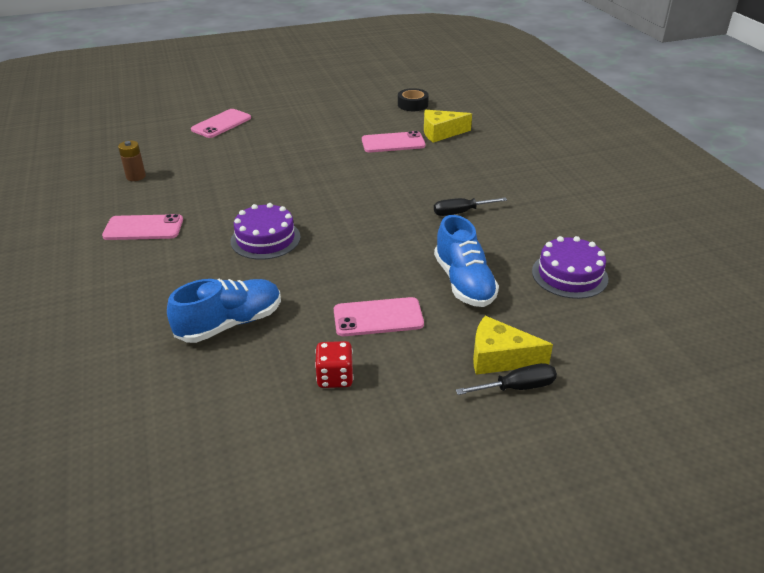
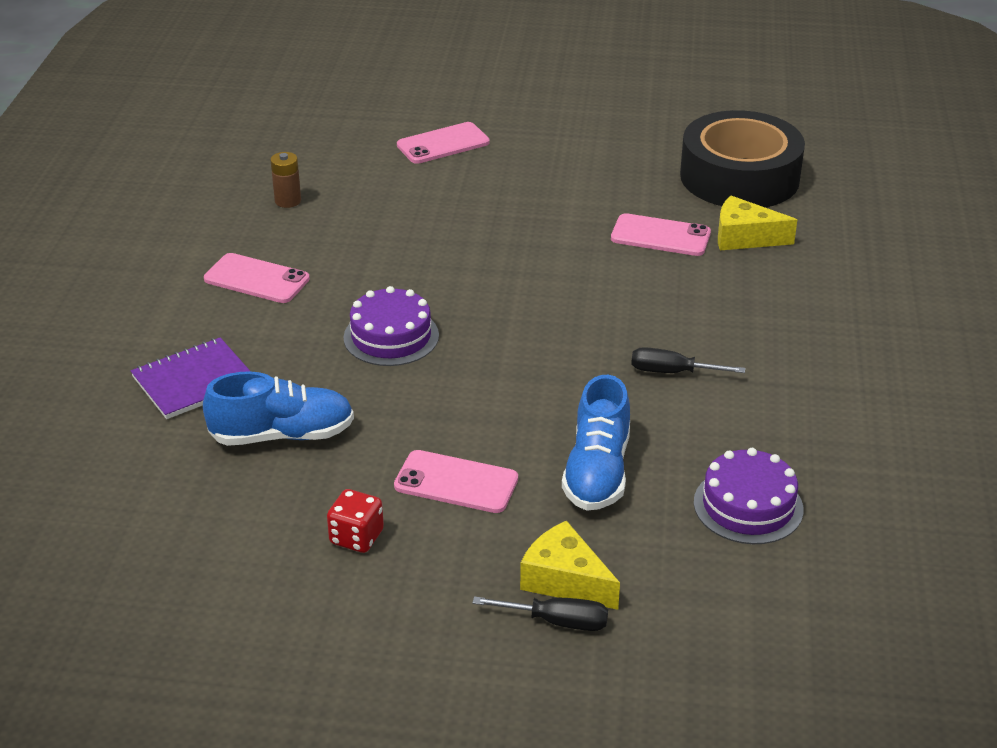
camera: 25 degrees right, 0 degrees up
black tape [398,88,429,111] -> black tape [680,110,805,207], size x2.40
none -> purple notebook [131,337,250,419]

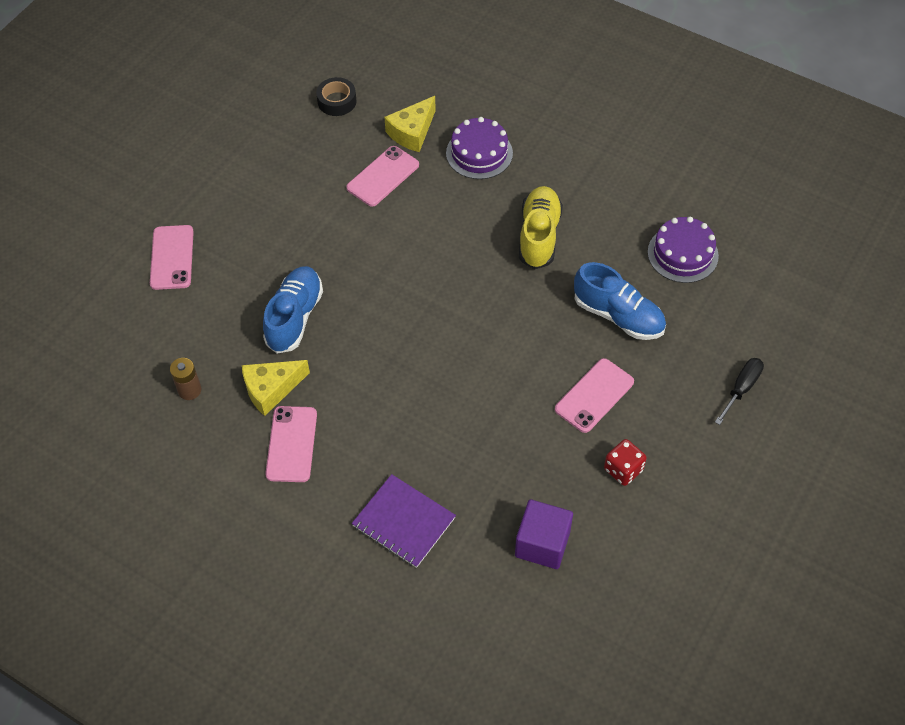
camera: 65 degrees left, 20 degrees up
purple notebook [131,337,250,419] -> purple notebook turned 45 degrees counterclockwise [352,474,456,568]
blue shoe [203,371,354,446] -> blue shoe moved to [263,266,323,354]
pink phone [204,253,310,303] -> pink phone turned 45 degrees counterclockwise [265,406,317,482]
purple cake [343,286,439,366] -> purple cake moved to [446,117,513,179]
yellow cheese [520,520,620,610] -> yellow cheese moved to [242,360,310,416]
black screwdriver [631,347,745,373] -> yellow shoe [519,186,563,269]
black tape [680,110,805,207] -> black tape [316,77,357,116], size x0.42
none -> purple cube [515,499,573,569]

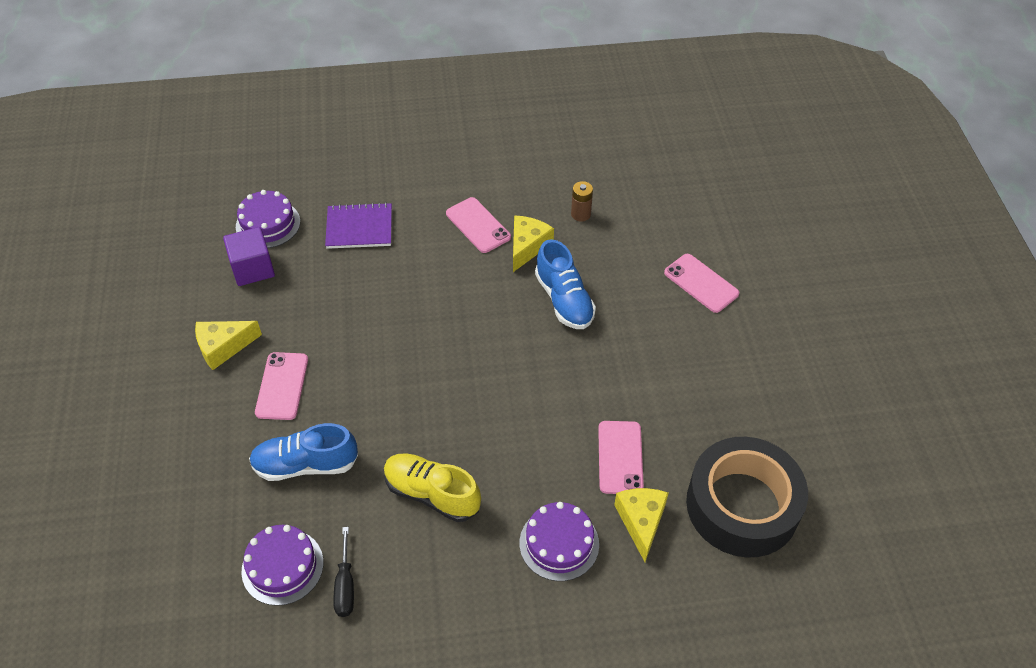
camera: 140 degrees right, 5 degrees down
black tape [316,77,357,116] -> black tape [686,437,808,557], size x2.40
yellow shoe [519,186,563,269] -> yellow shoe turned 150 degrees clockwise [384,453,481,522]
red dice [604,439,647,486] -> yellow cheese [195,321,262,370]
black screwdriver [715,358,764,425] -> black screwdriver moved to [333,527,354,617]
none -> purple cake [236,190,300,248]

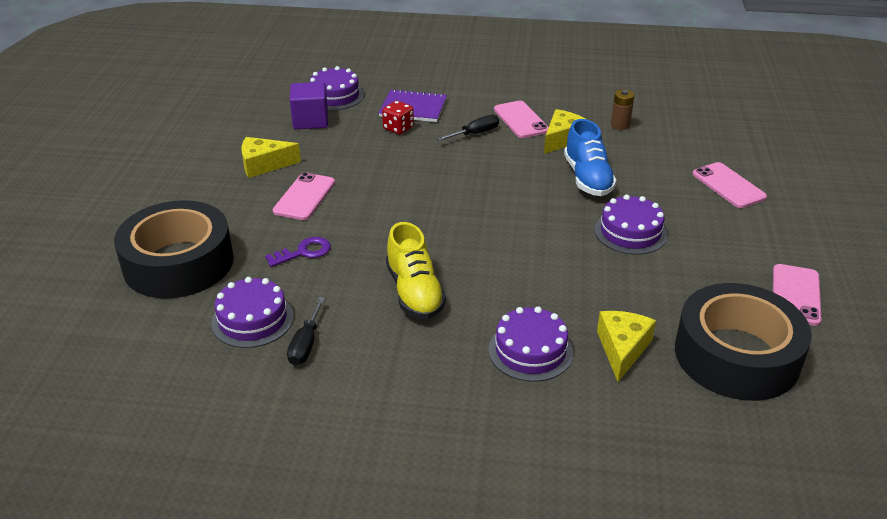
camera: 15 degrees right, 15 degrees down
blue shoe [249,423,358,481] -> purple key [265,237,331,267]
yellow shoe [384,453,481,522] -> yellow shoe turned 150 degrees counterclockwise [386,222,446,319]
pink phone [598,421,644,494] -> pink phone moved to [773,264,822,326]
none -> black tape [114,200,234,298]
none -> red dice [382,101,414,134]
none -> black screwdriver [437,115,499,141]
none -> purple cake [594,195,667,255]

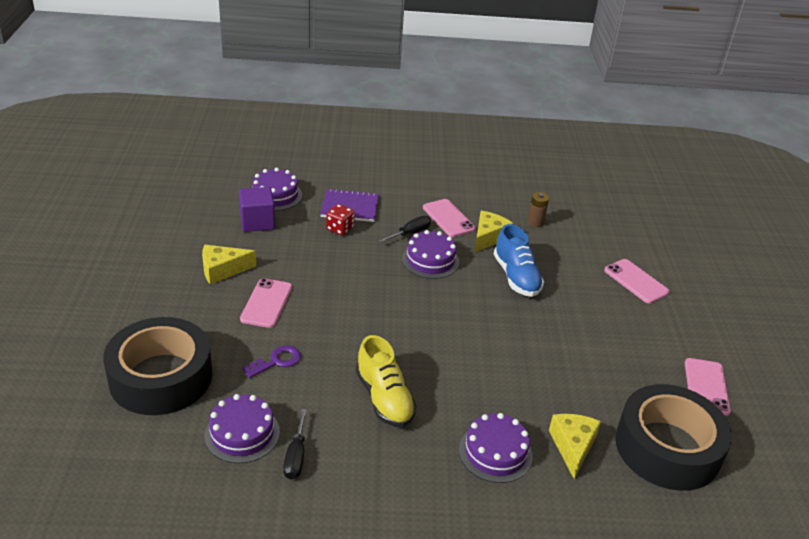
camera: 10 degrees left, 0 degrees up
purple cake [594,195,667,255] -> purple cake moved to [402,230,459,279]

